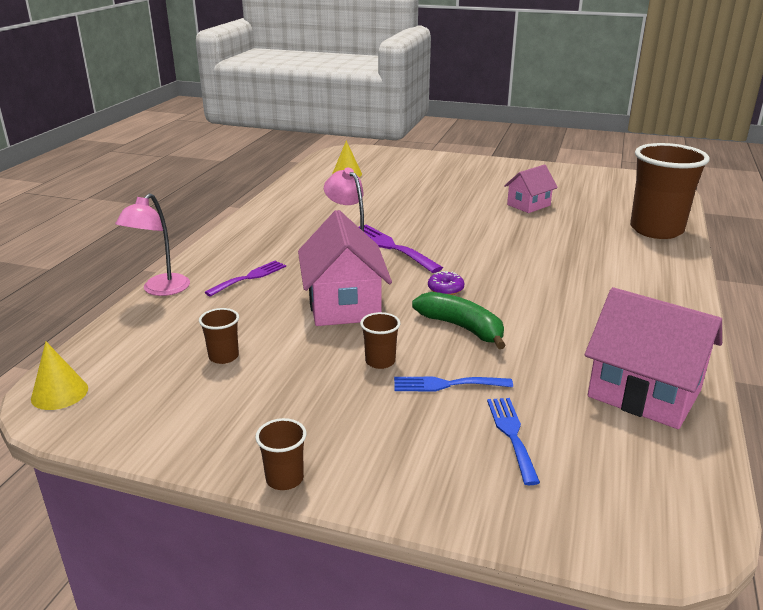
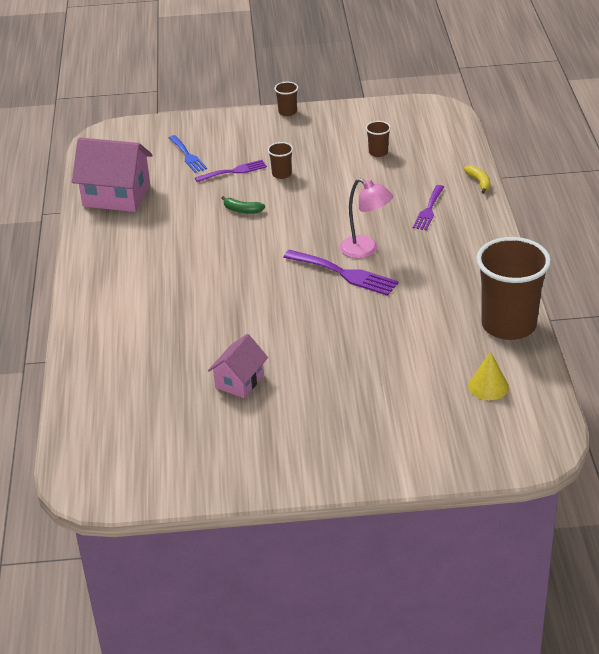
camera: 160 degrees right, 10 degrees up
yellow cone [31,342,88,410] -> none
pink lamp [115,193,190,296] -> yellow banana [464,165,491,194]
pink house [298,210,392,326] -> none
blue fork [394,377,513,392] -> purple fork [195,160,267,182]
green banana [412,292,506,349] -> green banana [222,196,265,214], size x0.57
purple donut [428,271,464,295] -> none
brown cup [630,143,710,239] -> brown cup moved to [476,237,551,340]

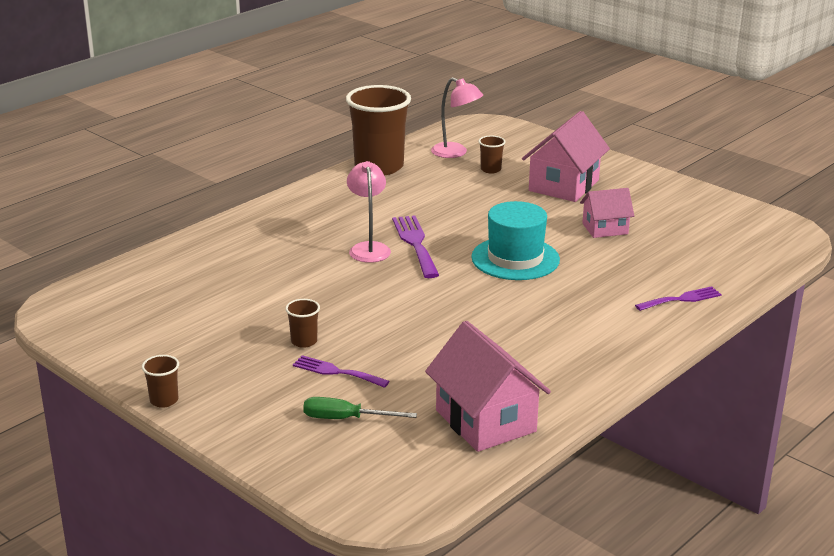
camera: 135 degrees left, 10 degrees down
blue fork [169,135,207,173] -> green screwdriver [303,397,417,419]
green banana [222,196,265,214] -> none
brown cup [366,121,391,157] -> brown cup moved to [479,136,505,174]
purple fork [413,185,444,231] -> purple fork moved to [635,286,722,311]
yellow banana [464,165,491,194] -> none
yellow cone [468,351,509,400] -> pink lamp [431,77,483,158]
none -> turquoise hat [471,201,560,280]
none -> pink house [522,111,610,202]

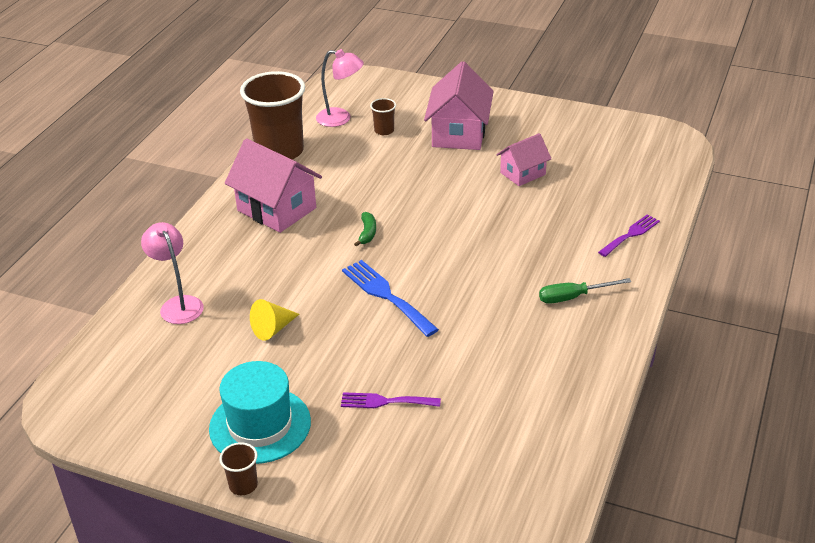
camera: 20 degrees left, 10 degrees up
brown cup [285,299,320,348] -> none
green screwdriver [303,397,417,419] -> green screwdriver moved to [539,278,631,304]
pink lamp [347,161,391,263] -> pink lamp moved to [141,222,204,324]
purple fork [392,215,439,278] -> green banana [354,212,376,247]
pink house [425,321,551,452] -> pink house moved to [225,138,322,233]
turquoise hat [471,201,560,280] -> turquoise hat moved to [209,361,311,464]
none -> yellow cone [250,299,299,341]
none -> blue fork [342,260,439,337]

